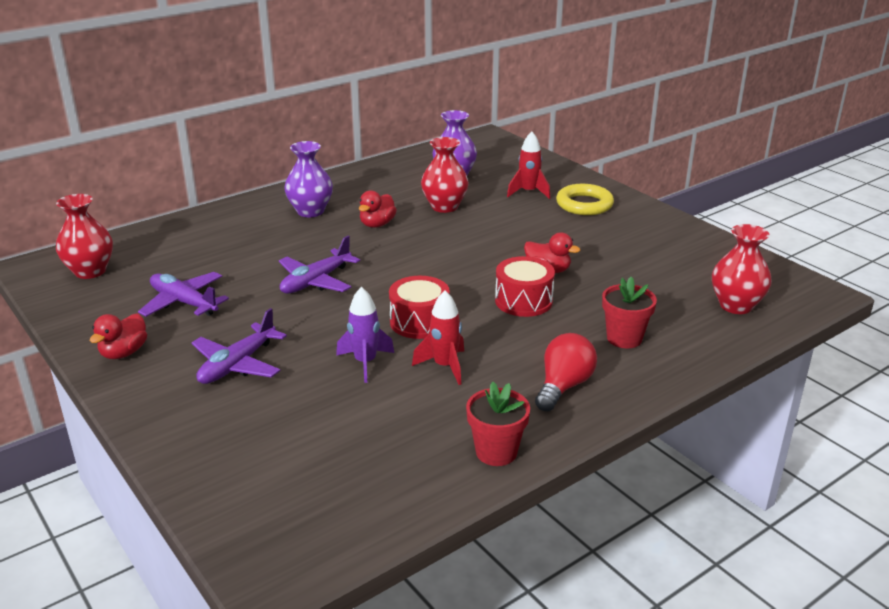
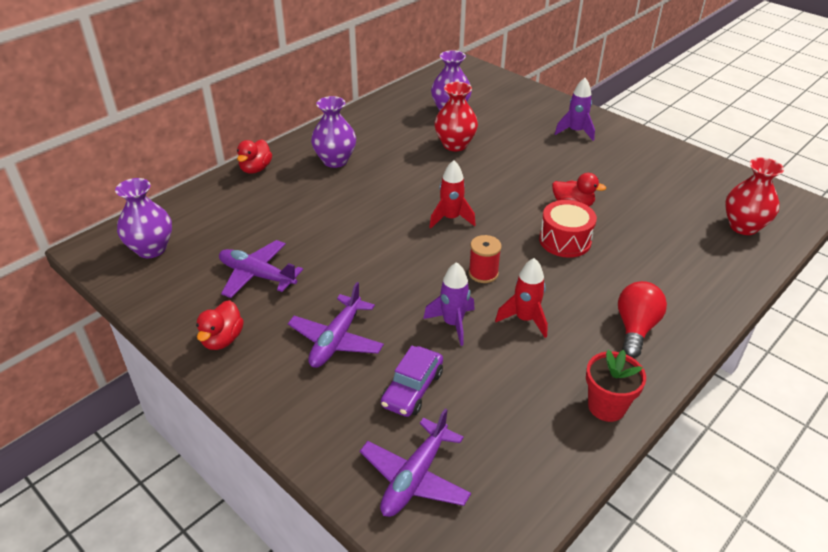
camera: 10 degrees left, 10 degrees up
red vase [56,194,113,279] -> purple vase [115,178,172,258]
purple plane [279,236,360,294] -> purple plane moved to [360,408,471,517]
red duck [359,190,397,228] -> red duck moved to [237,139,272,174]
red drum [389,276,450,339] -> red spool [468,235,502,283]
red rocket [507,132,550,199] -> red rocket moved to [429,160,476,228]
yellow ring [556,184,614,215] -> purple rocket [555,78,595,141]
red flower pot [602,277,657,349] -> none
none -> purple car [381,346,443,417]

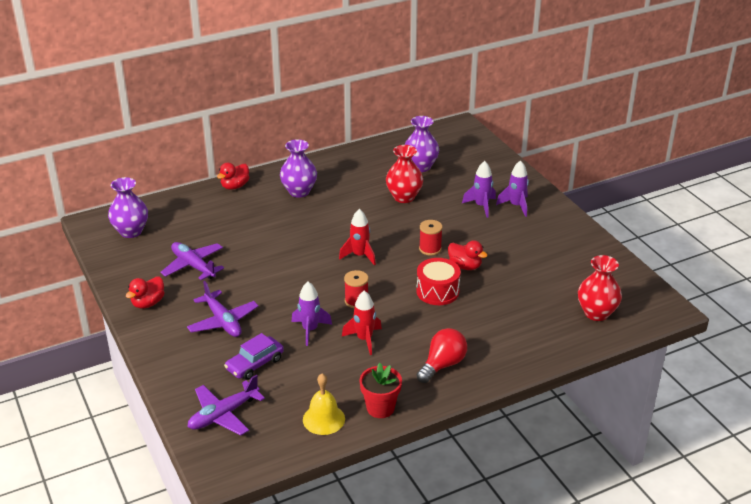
camera: 20 degrees right, 5 degrees down
purple plane [288,282,384,368] -> purple plane turned 75 degrees counterclockwise [187,281,259,337]
none -> yellow bell [303,373,345,435]
none -> red spool [419,220,443,256]
none -> purple rocket [462,161,496,218]

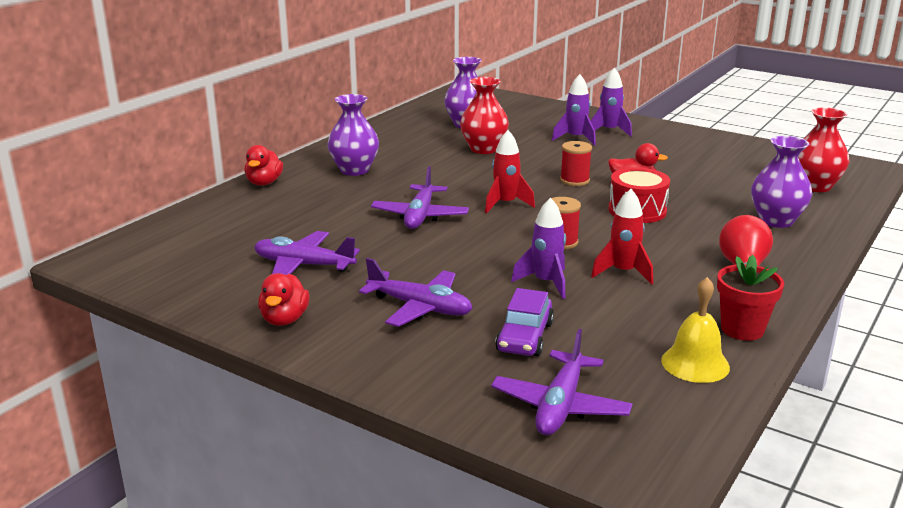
camera: 30 degrees left, 10 degrees down
purple vase [108,177,148,238] -> purple vase moved to [751,136,812,228]
none -> purple plane [371,166,469,229]

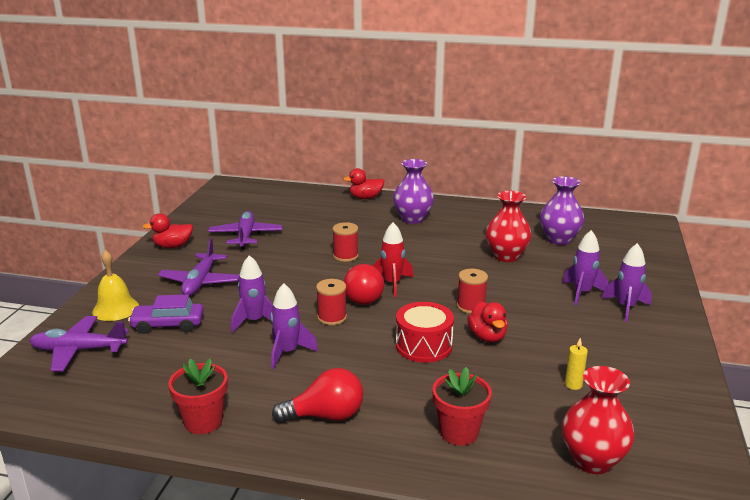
camera: 70 degrees right, 0 degrees up
purple plane [371,166,469,229] -> red spool [333,222,359,262]
red rocket [591,189,653,285] -> purple rocket [271,283,318,369]
yellow bell [661,277,730,383] -> yellow bell moved to [92,250,139,321]
purple vase [751,136,812,228] -> red flower pot [432,367,492,446]
none -> red light bulb [343,264,384,305]
none -> yellow candle [565,338,588,390]

